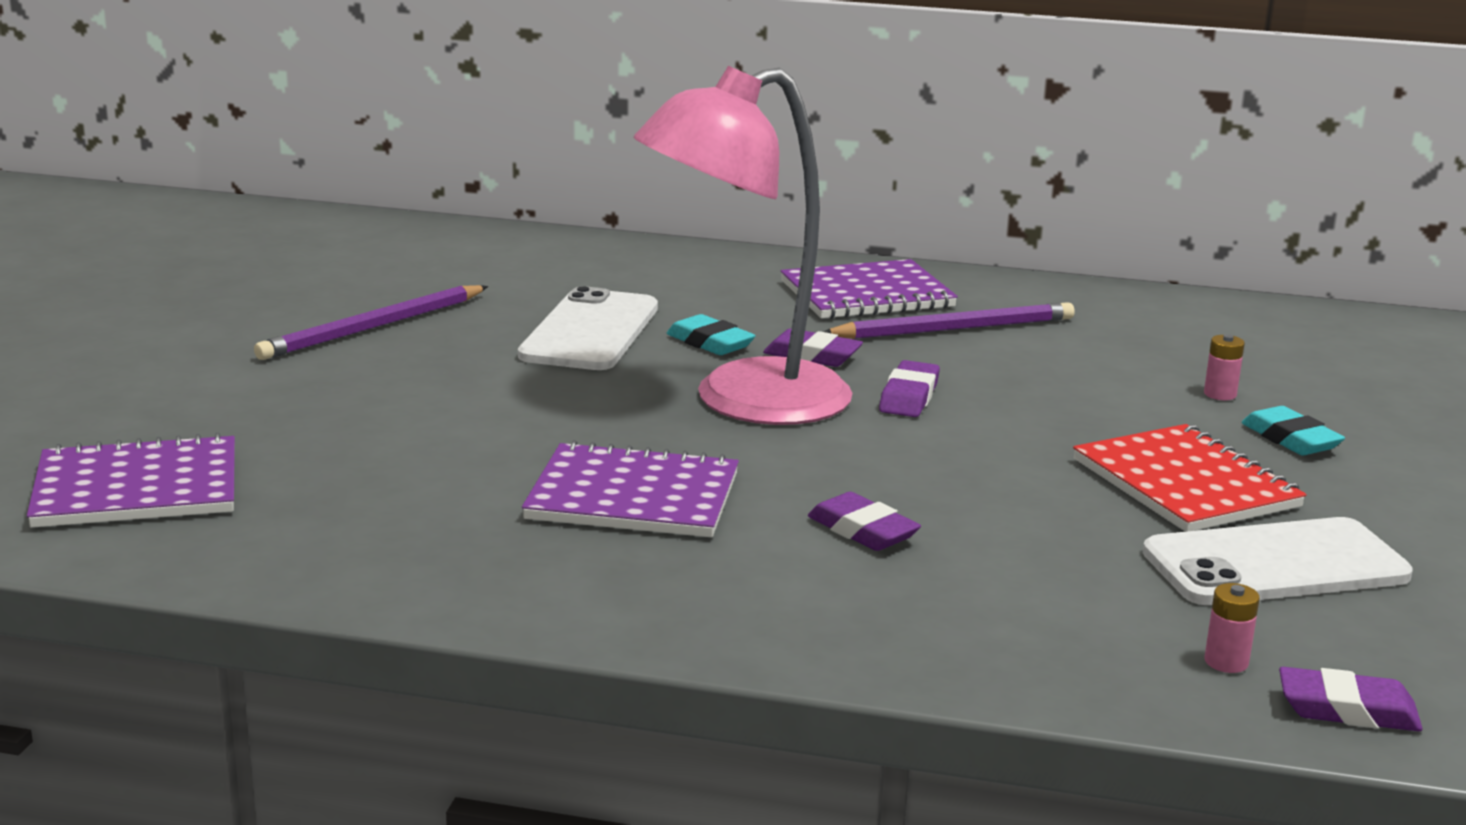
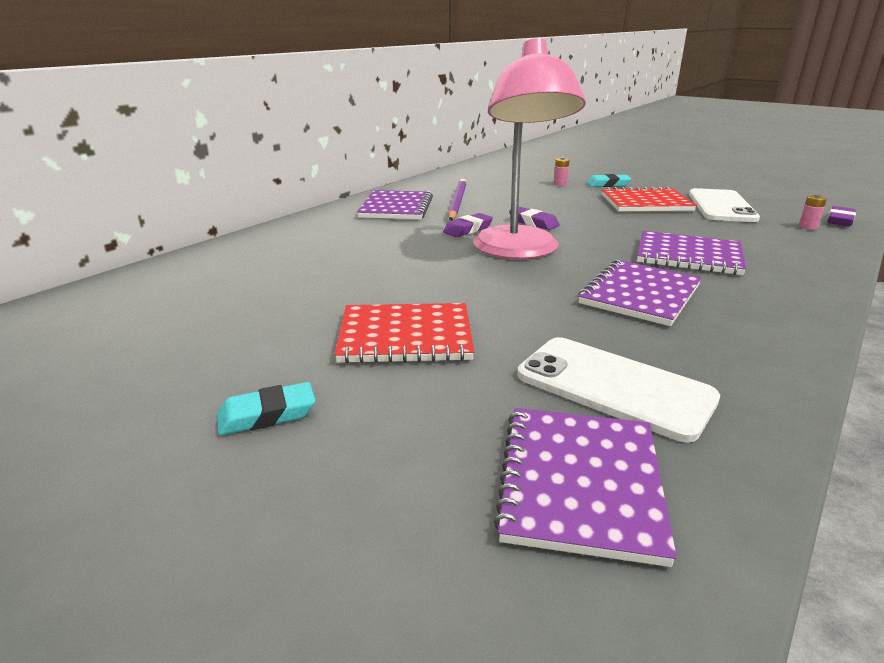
camera: 65 degrees left, 5 degrees up
purple pencil [254,285,488,360] -> none
white phone [518,286,658,370] -> white phone moved to [517,337,720,442]
turquoise eraser [667,314,755,355] -> turquoise eraser moved to [217,382,315,435]
purple eraser [808,492,921,551] -> purple notebook [637,231,746,275]
none -> red notebook [334,303,474,364]

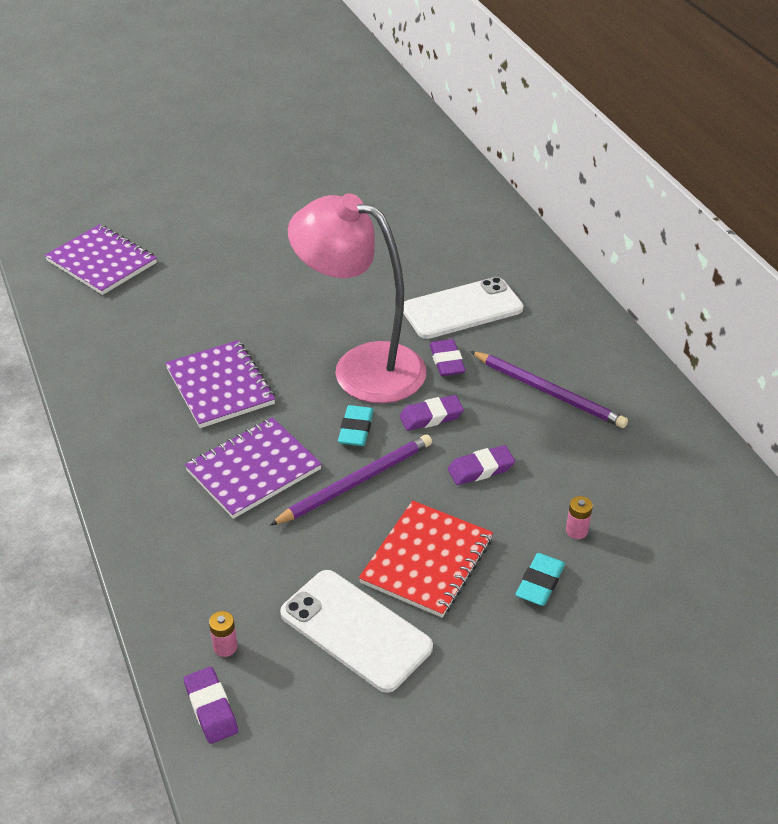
camera: 120 degrees right, 15 degrees up
turquoise eraser [217,382,315,435] -> turquoise eraser moved to [338,405,374,446]
red notebook [334,303,474,364] -> none
purple notebook [357,190,433,220] -> none
white phone [517,337,720,442] -> white phone moved to [403,277,523,339]
none -> purple pencil [270,434,432,526]
none -> purple eraser [447,445,515,485]

